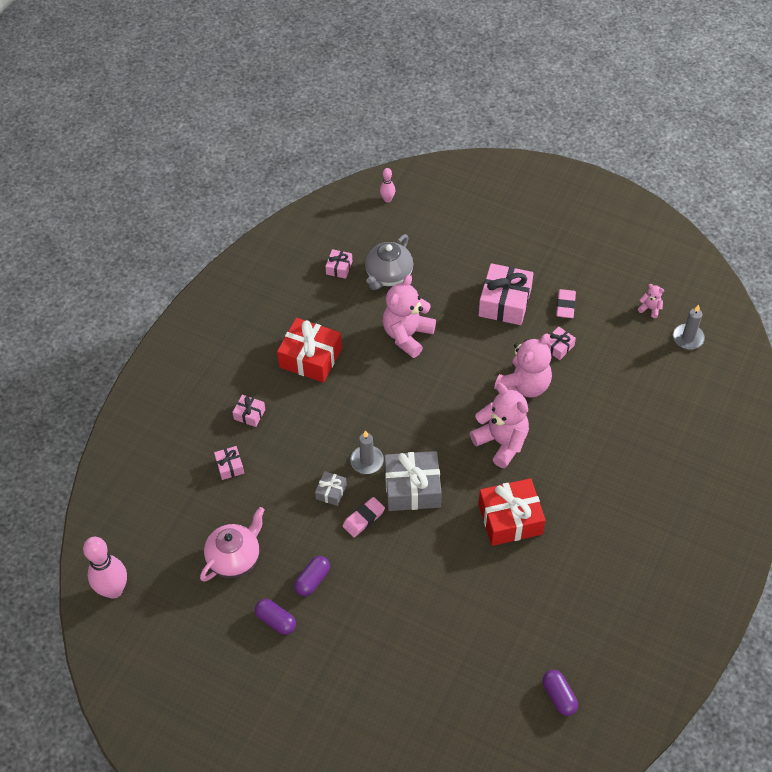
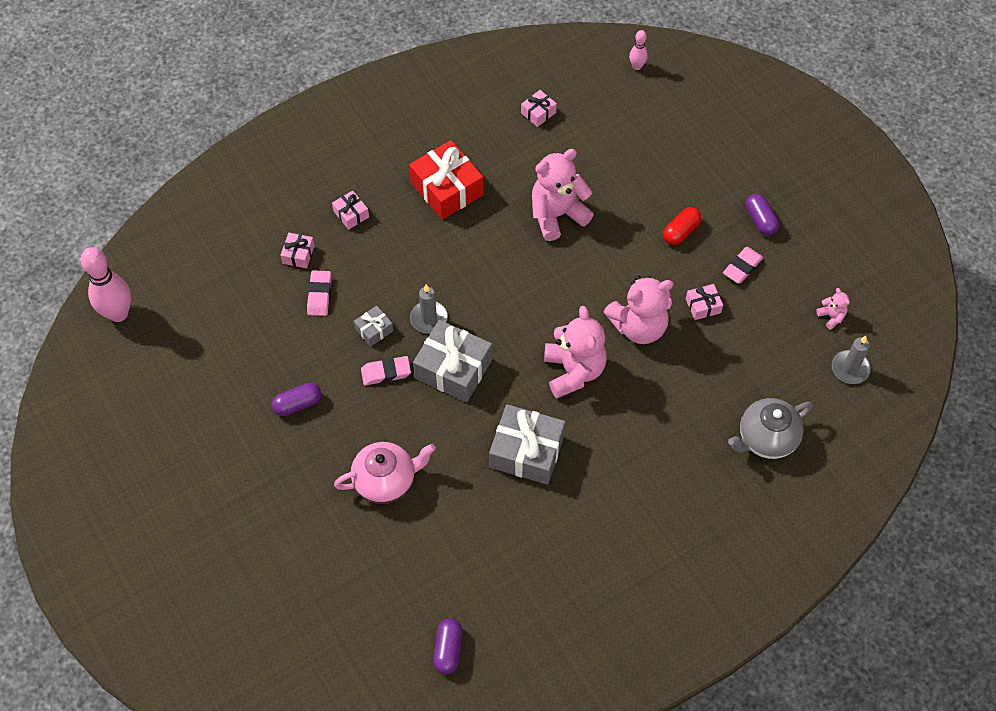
camera: 30 degrees right, 5 degrees up
pink teapot [200,507,265,582] -> pink teapot moved to [334,442,436,504]
purple capsule [255,599,296,635] -> purple capsule moved to [746,193,779,235]
grey teapot [365,234,413,290] -> grey teapot moved to [728,398,813,459]
pink gift [479,263,533,325] -> red capsule [663,207,702,245]
red gift [479,478,546,546] -> grey gift [489,404,565,485]
none -> pink eraser [307,270,331,316]

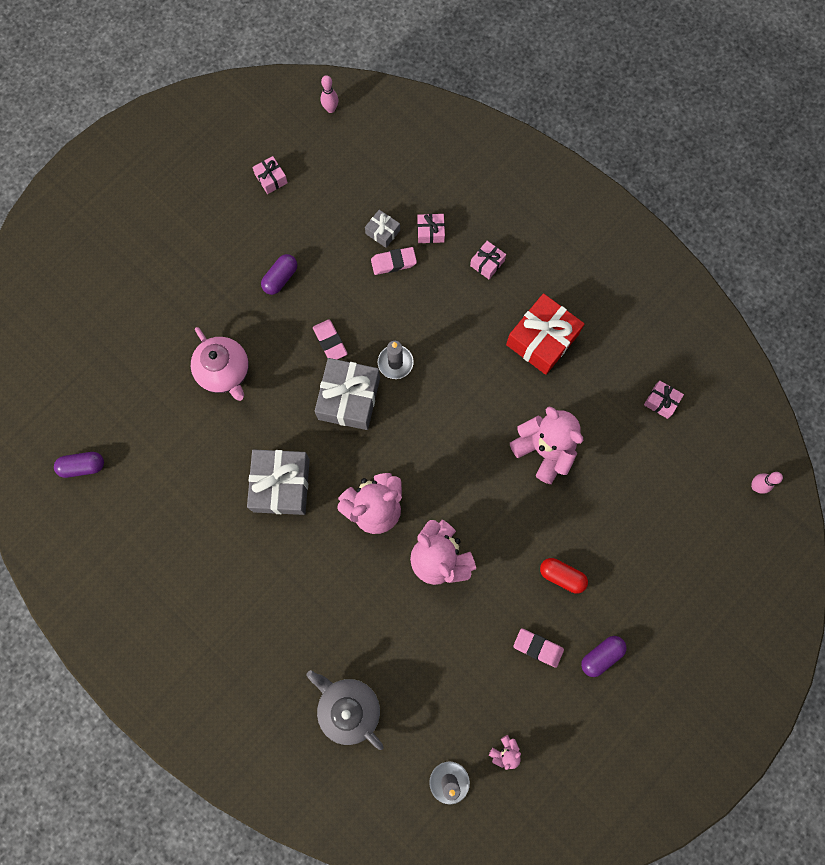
camera: 75 degrees right, 15 degrees up
pink bowling pin [80,247,131,322] -> pink bowling pin [321,75,338,113], size x0.50
purple capsule [272,383,321,416] -> purple capsule turned 75 degrees clockwise [261,254,297,295]
grey gift [354,306,393,347] -> grey gift moved to [365,210,400,248]
pink gift [686,284,723,320] -> pink gift moved to [252,156,288,194]

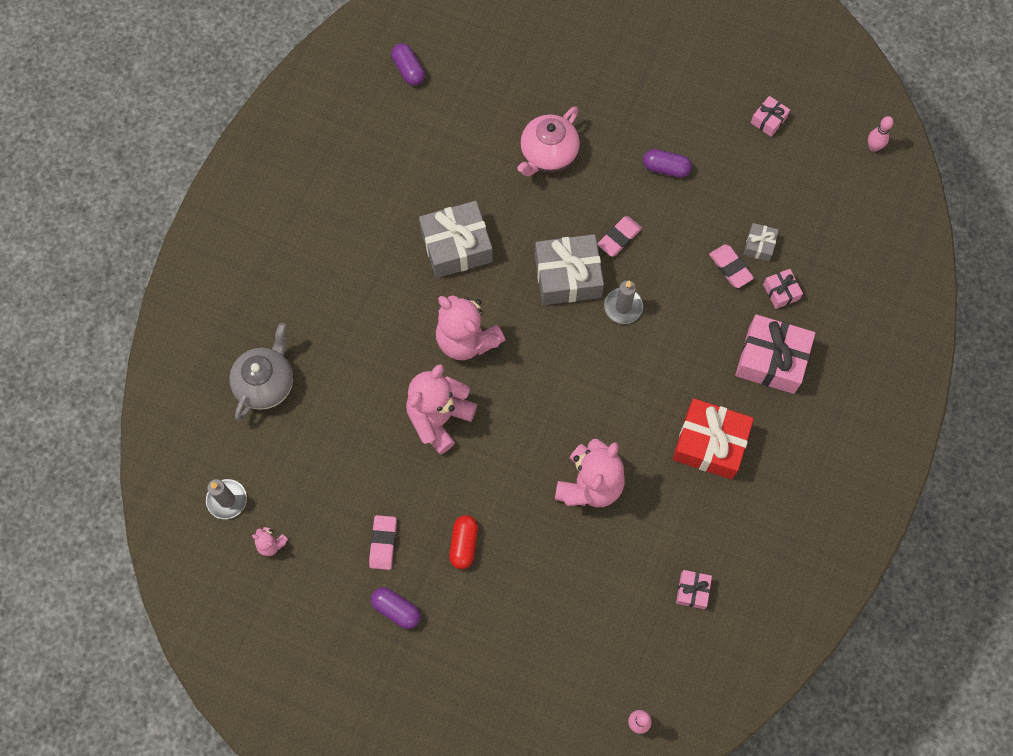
camera: 70 degrees right, 5 degrees down
pink gift [470,241,506,279] -> pink gift [735,314,815,394], size x2.05

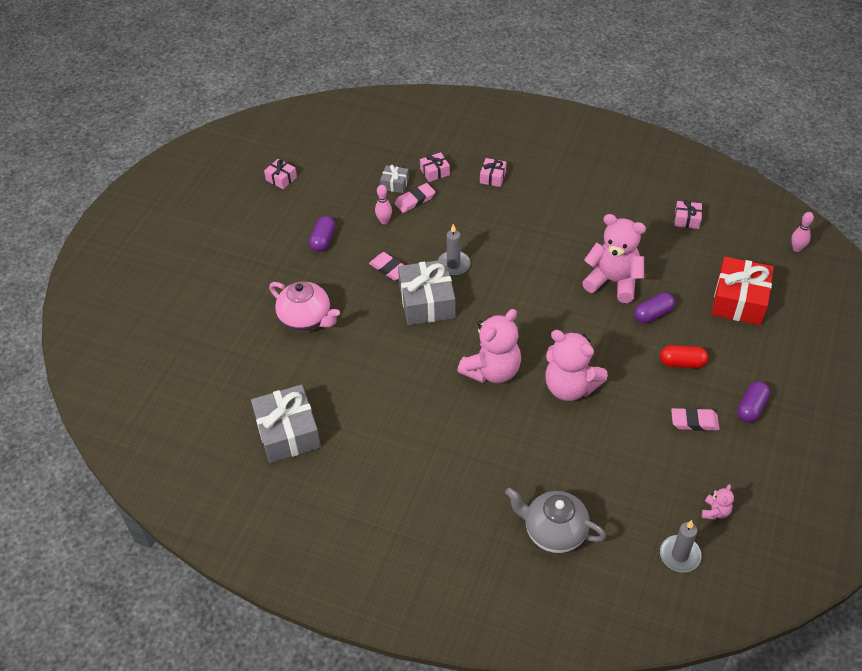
camera: 90 degrees left, 20 degrees down
purple capsule [391,43,425,86] -> purple capsule moved to [634,293,675,323]
grey gift [419,201,493,278] -> grey gift moved to [251,384,321,463]
red gift [673,398,754,479] -> red gift moved to [711,257,774,325]
pink gift [735,314,815,394] -> pink gift [480,158,507,187], size x0.49
pink bowling pin [868,116,894,152] -> pink bowling pin moved to [375,185,392,224]

